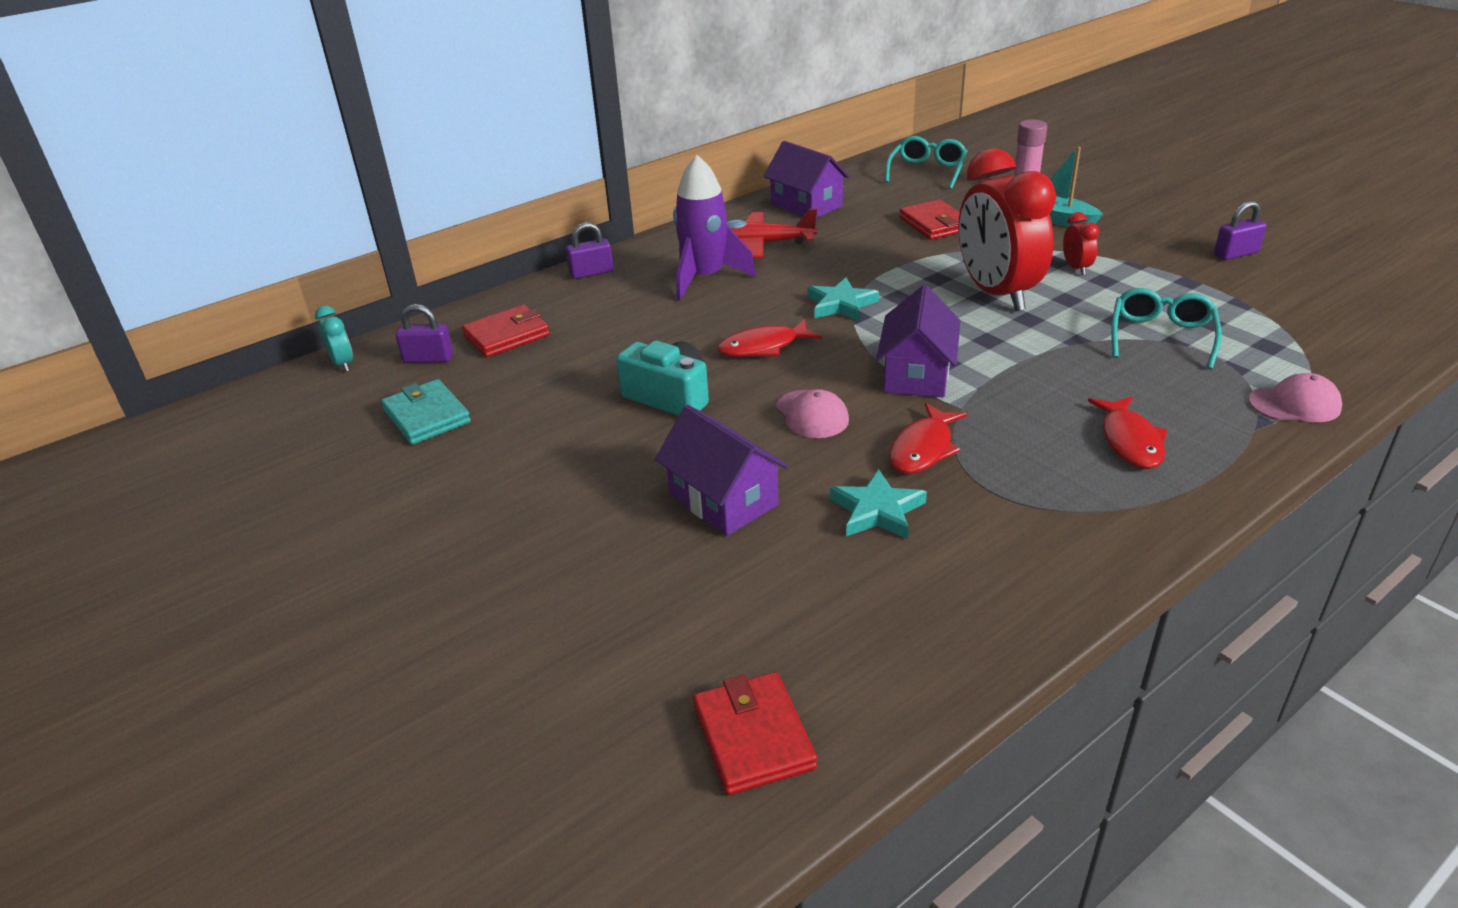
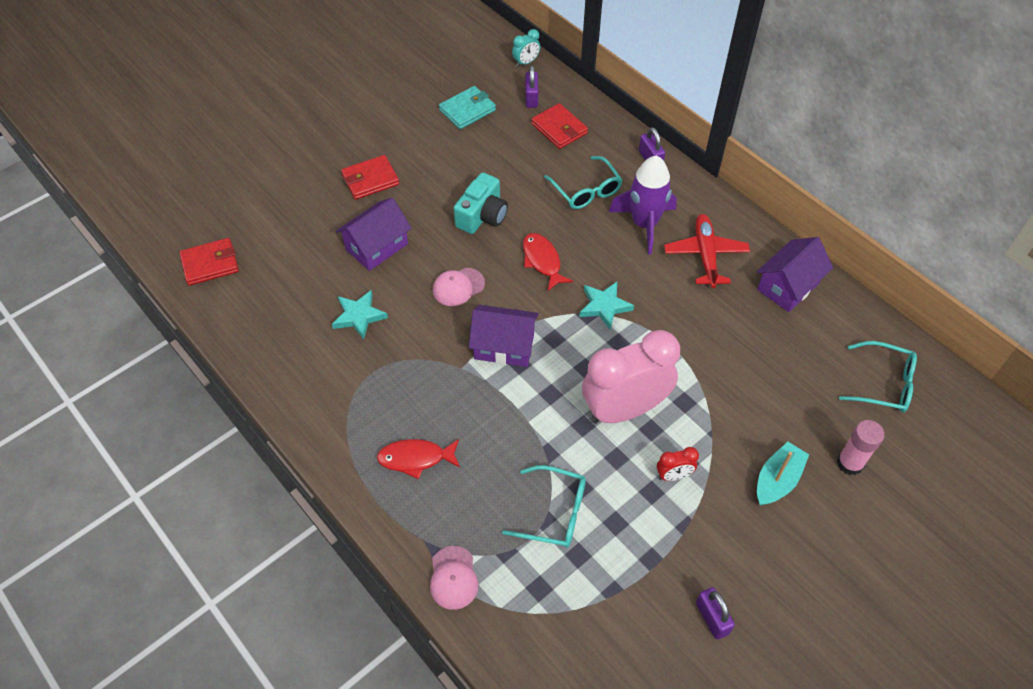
camera: 85 degrees right, 20 degrees up
red fish [889,403,967,474] -> none
red wallet [899,199,960,240] -> red wallet moved to [341,155,399,200]
red clock [958,148,1056,311] -> pink clock [582,330,680,424]
none -> turquoise glasses [544,156,622,209]

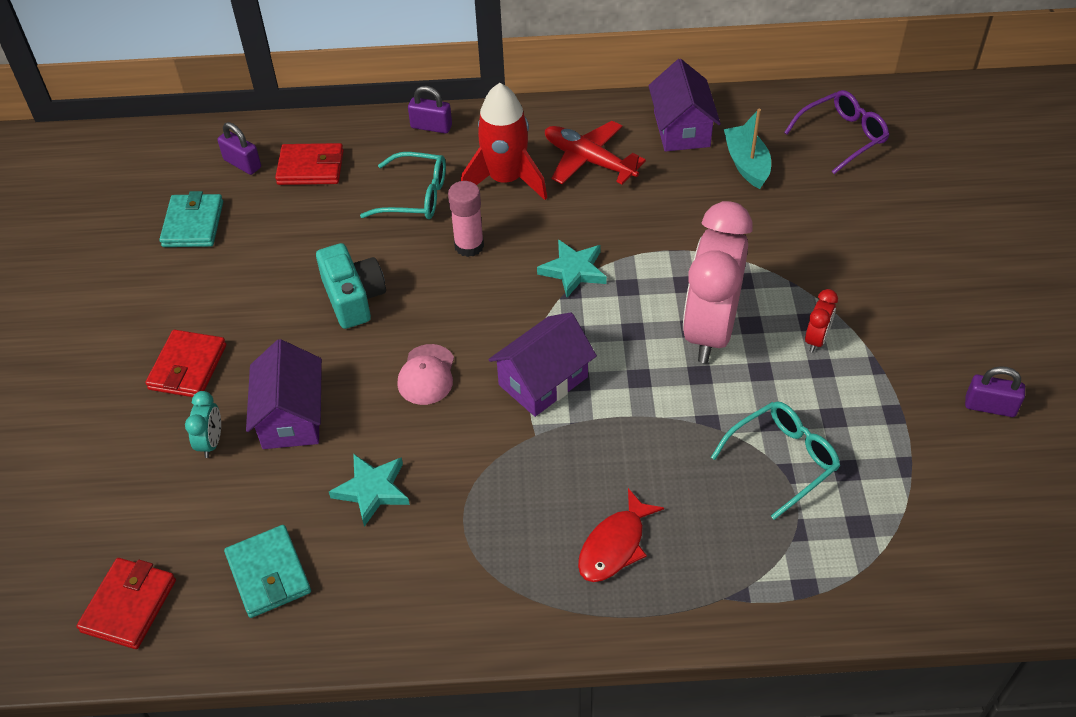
camera: 50 degrees left, 5 degrees down
pink cap [430,546,478,610] -> none
turquoise clock [512,29,540,67] -> turquoise clock moved to [185,391,221,458]
red fish [523,233,573,291] -> none
purple rocket [609,156,677,255] -> red rocket [461,83,547,200]
turquoise boat [757,442,809,506] -> turquoise boat moved to [724,109,771,189]
pink glue stick [837,420,885,475] -> pink glue stick moved to [448,181,484,257]
turquoise glasses [839,341,917,412] -> purple glasses [784,90,889,174]
none -> turquoise wallet [224,525,311,618]

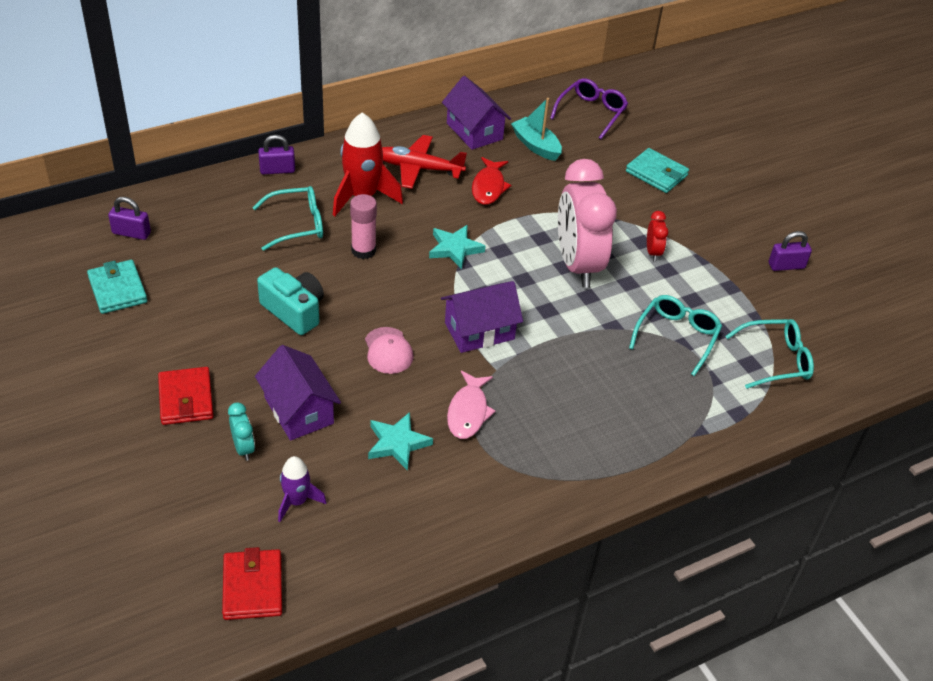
camera: 30 degrees left, 5 degrees down
turquoise wallet [224,525,311,618] -> turquoise wallet moved to [626,148,689,193]
red wallet [275,143,344,185] -> none
purple house [488,312,597,417] -> purple house turned 45 degrees clockwise [441,281,523,353]
red fish [578,488,664,582] -> red fish moved to [472,157,512,205]
none -> purple rocket [278,456,326,522]
none -> pink fish [447,371,496,439]
none -> turquoise glasses [725,319,814,389]

